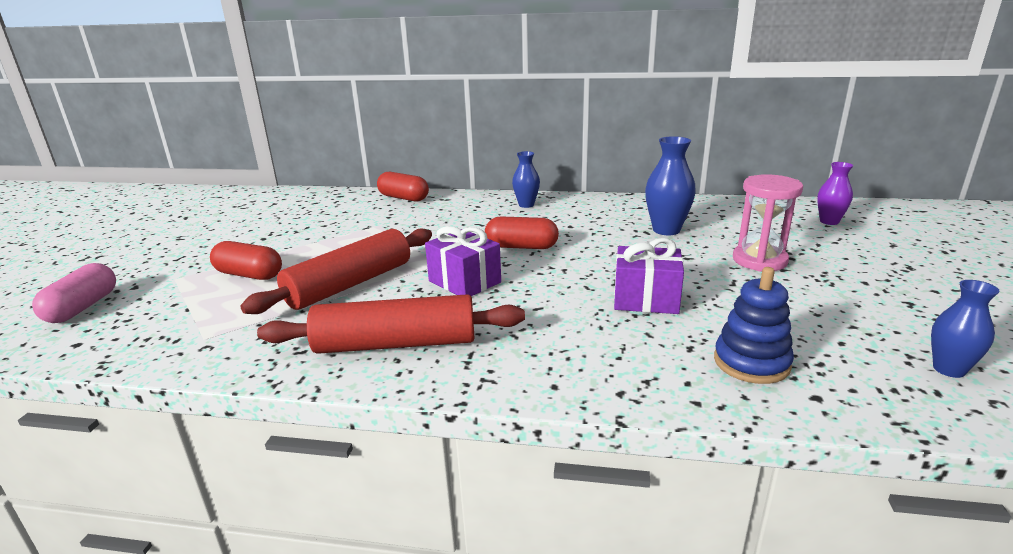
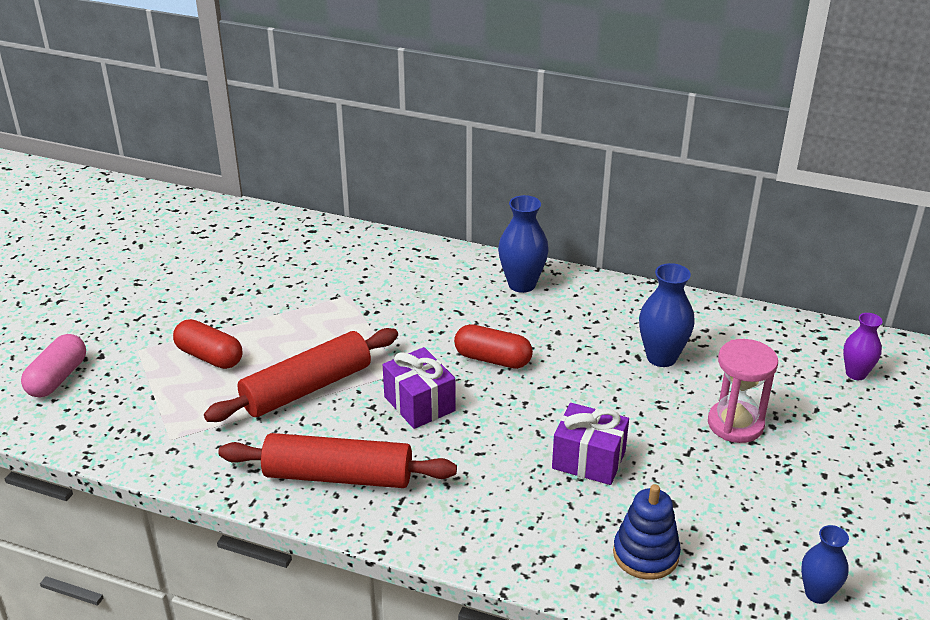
camera: 10 degrees right, 10 degrees up
red capsule [377,172,429,202] -> none
blue vase [512,151,540,208] -> blue vase [498,195,549,293], size x1.53

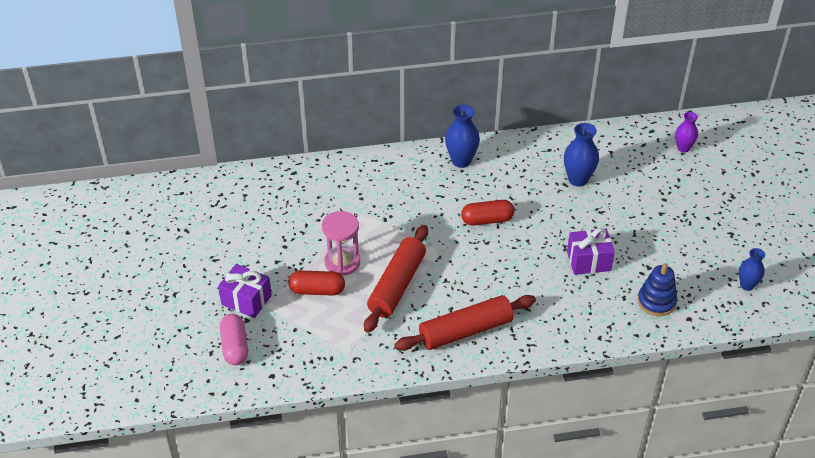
camera: 30 degrees left, 10 degrees up
purple gift [383,347,456,429] -> purple gift moved to [218,264,272,318]
pink hourglass [708,339,778,443] -> pink hourglass moved to [322,211,360,276]

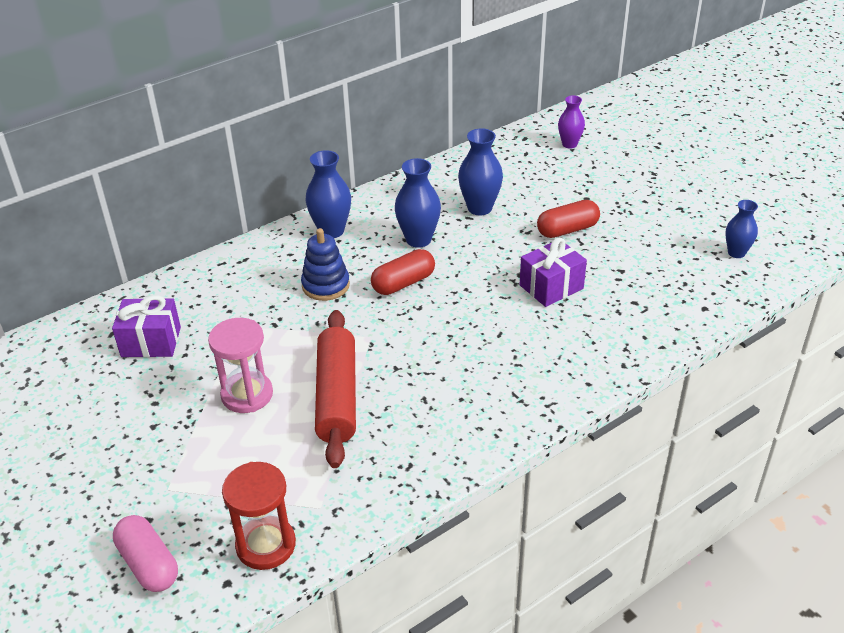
camera: 25 degrees left, 5 degrees down
purple gift [218,264,272,318] -> purple gift moved to [112,295,181,357]
red capsule [288,271,345,296] -> red capsule moved to [537,200,600,238]
red rolling pin [394,295,536,351] -> none
blue stacking toy [637,263,677,316] -> blue stacking toy moved to [301,228,350,301]
none -> red hourglass [222,462,296,570]
none -> blue vase [395,158,441,248]

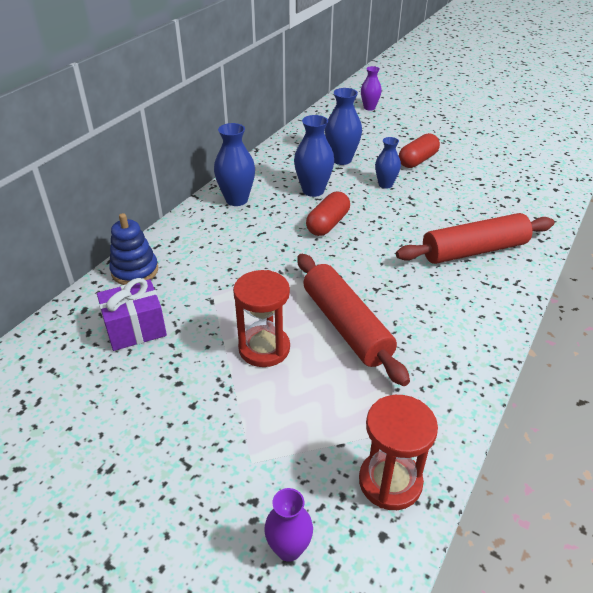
camera: 25 degrees left, 0 degrees up
pink capsule [113,515,178,592] -> purple vase [264,488,313,562]
pink hourglass [208,318,273,413] -> red hourglass [233,270,290,367]
blue stacking toy [301,228,350,301] -> blue stacking toy moved to [109,213,158,285]
purple gift [519,238,587,307] -> none
blue vase [725,200,758,258] -> blue vase moved to [375,137,401,189]
none -> red rolling pin [396,213,554,264]

